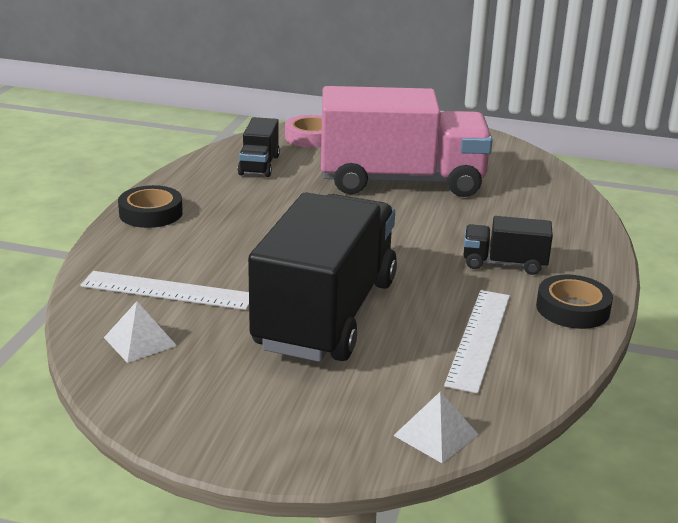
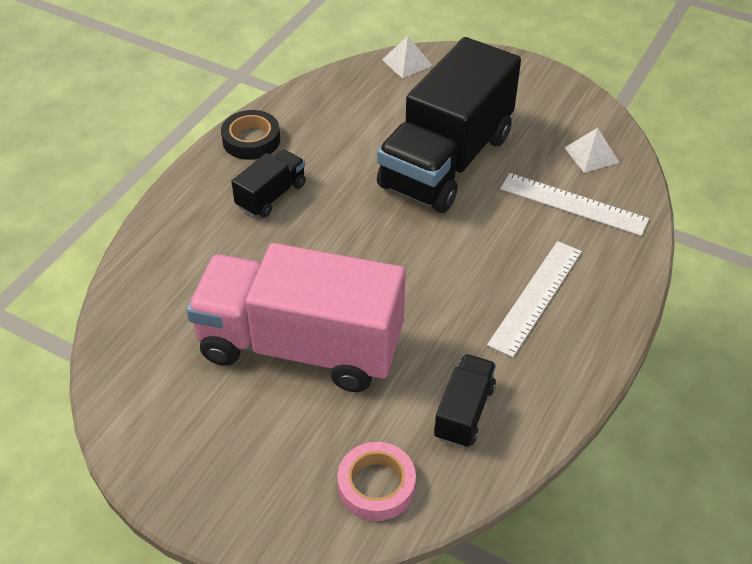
camera: 165 degrees left, 20 degrees up
black tape [118,185,183,228] -> none
white ruler [444,290,510,394] -> white ruler moved to [487,241,582,358]
black truck [464,216,553,275] -> black truck turned 75 degrees counterclockwise [231,150,306,218]

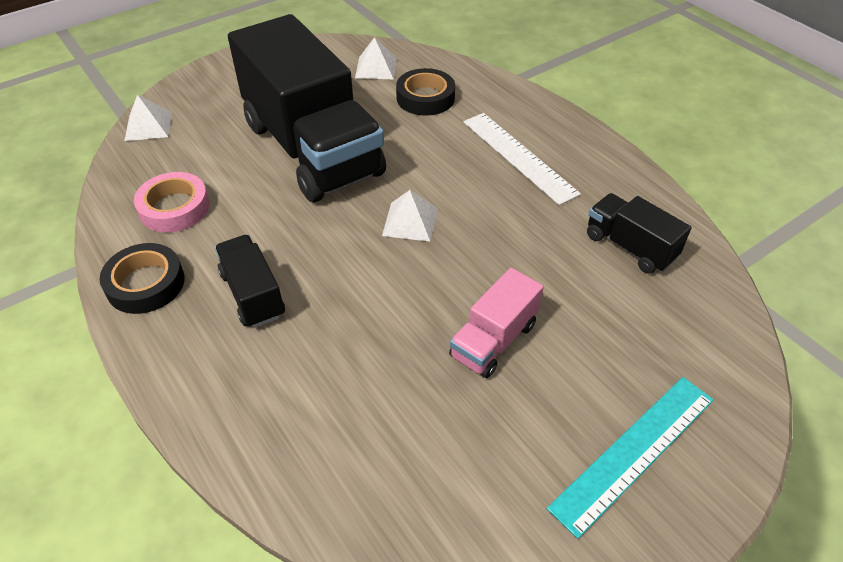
camera: 65 degrees left, 0 degrees up
pink truck [186,243,406,392] -> pink truck [449,268,544,378], size x0.44
pink tape [337,442,416,521] -> pink tape moved to [134,172,210,232]
white ruler [500,173,649,236] -> black tape [396,68,455,116]
none -> white pyramid [382,190,438,242]
none -> turquoise ruler [547,377,714,539]

